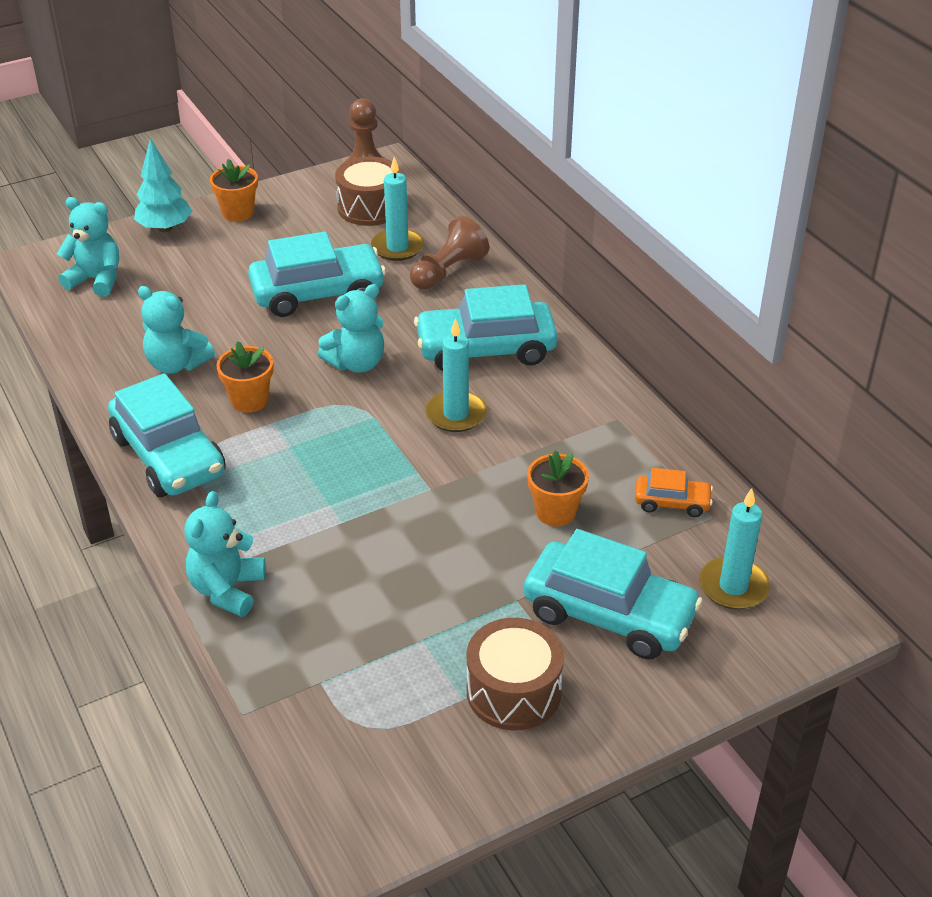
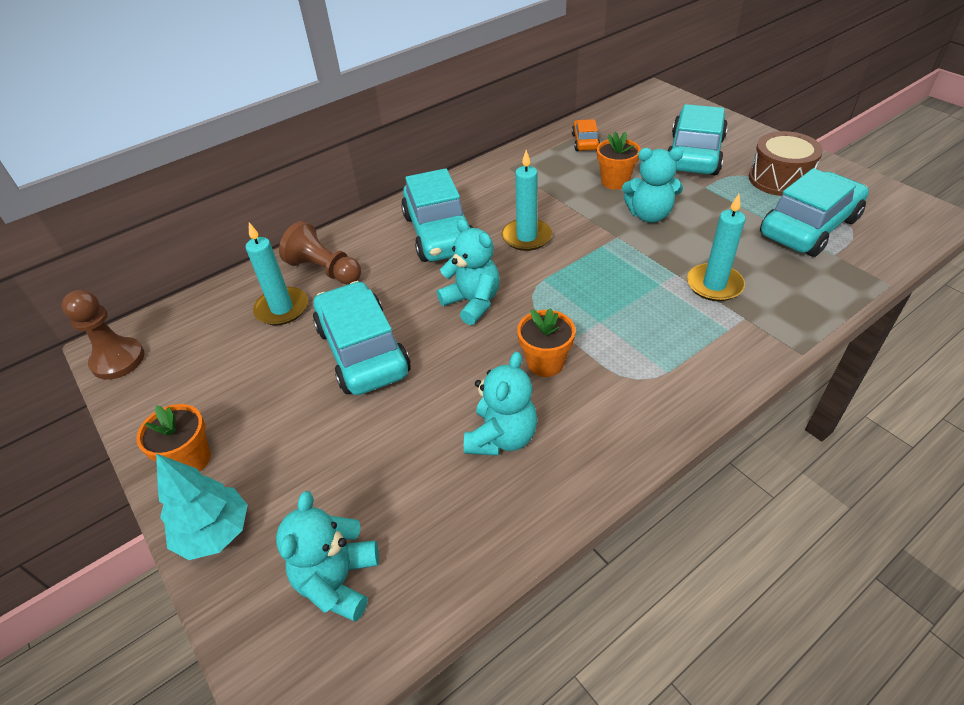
camera: 95 degrees left, 5 degrees up
turquoise car [108,373,226,497] -> turquoise car moved to [760,168,869,257]
turquoise teddy bear [184,491,266,617] -> turquoise teddy bear moved to [622,148,683,223]
brown drum [335,157,401,226] -> none
turquoise candle [699,488,770,610] -> turquoise candle moved to [687,194,746,301]

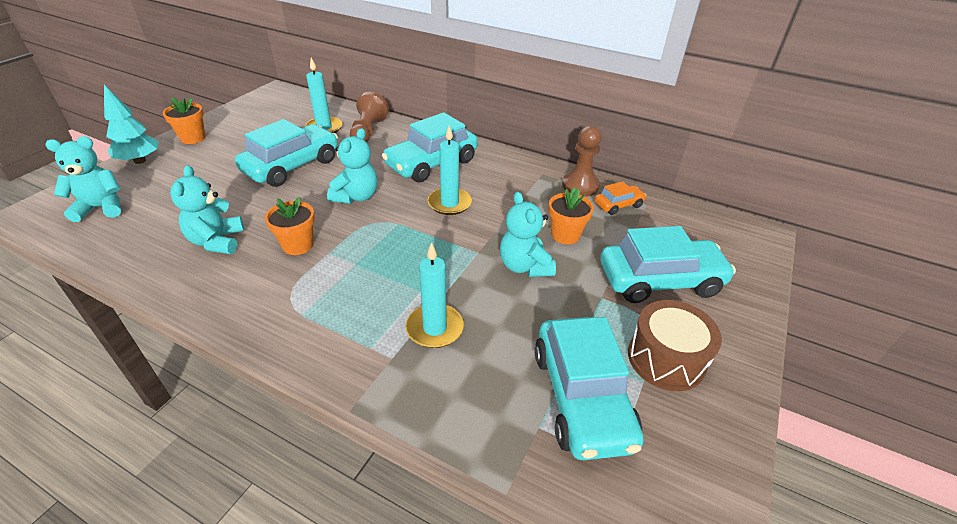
camera: 60 degrees right, 5 degrees down
brown pawn [62,290,144,380] -> brown pawn moved to [562,126,602,197]
turquoise teddy bear [464,352,537,456] -> turquoise teddy bear turned 90 degrees clockwise [170,165,244,254]
turquoise car [760,168,869,257] -> turquoise car turned 60 degrees clockwise [534,317,643,460]

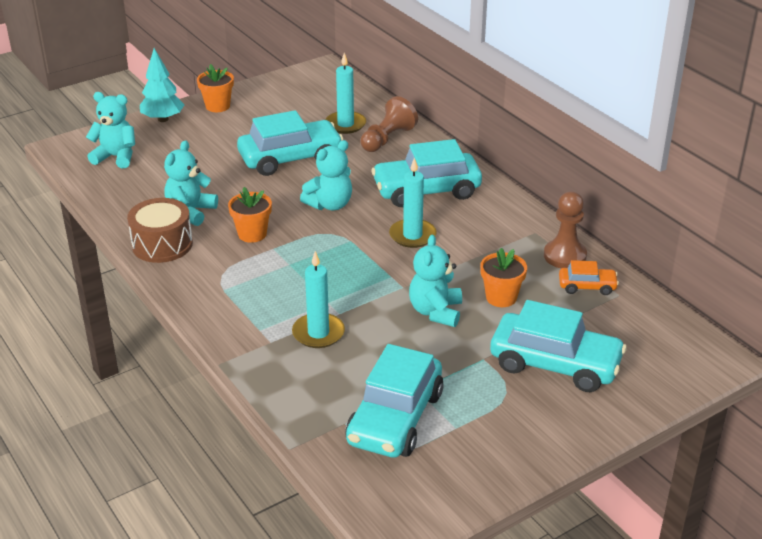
camera: 30 degrees right, 5 degrees down
brown drum [628,300,722,391] -> brown drum moved to [127,198,193,263]

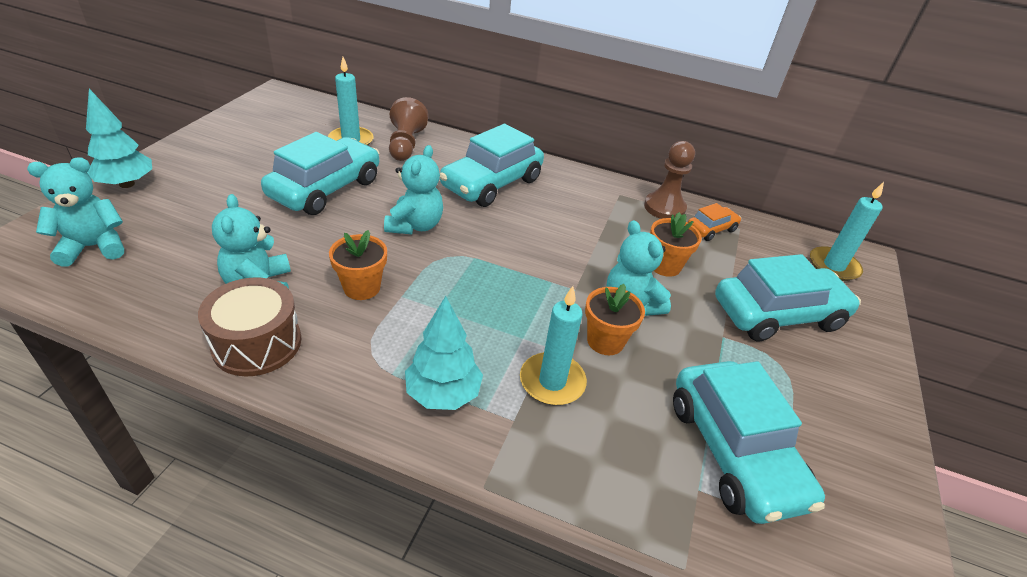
camera: 40 degrees left, 5 degrees up
orange flower pot [197,64,234,112] -> orange flower pot moved to [585,284,645,355]
turquoise candle [389,157,437,248] -> turquoise candle moved to [810,182,884,281]
none -> turquoise tree [405,296,483,410]

